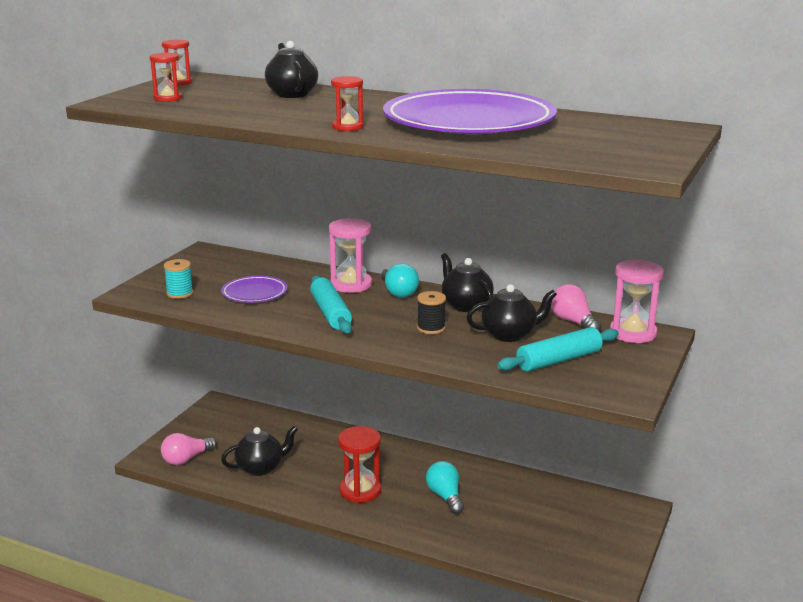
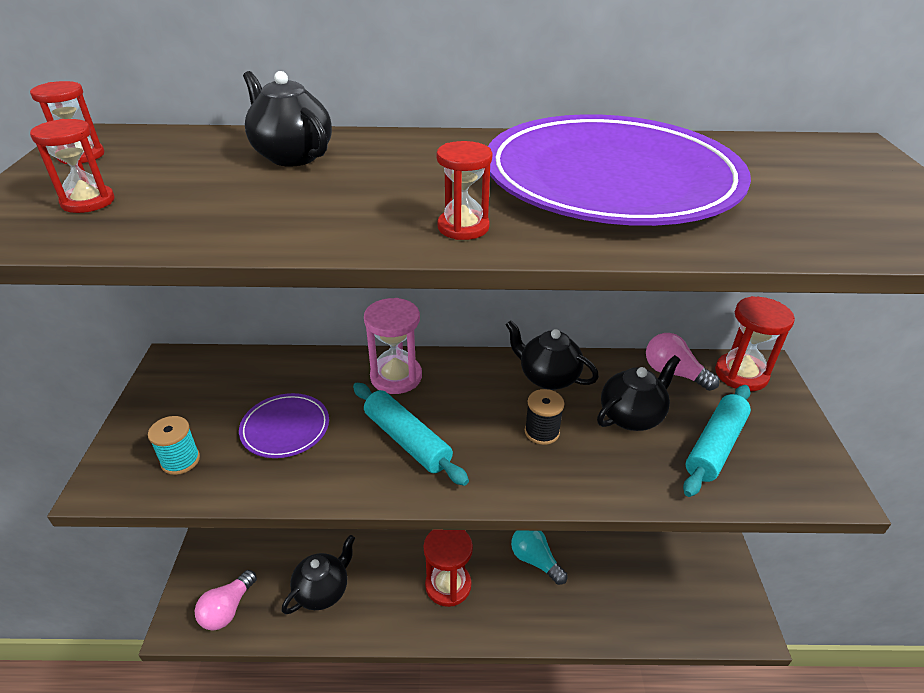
camera: 25 degrees left, 15 degrees up
turquoise light bulb [381,263,419,298] -> none
pink hourglass [610,260,664,343] -> red hourglass [715,296,795,391]

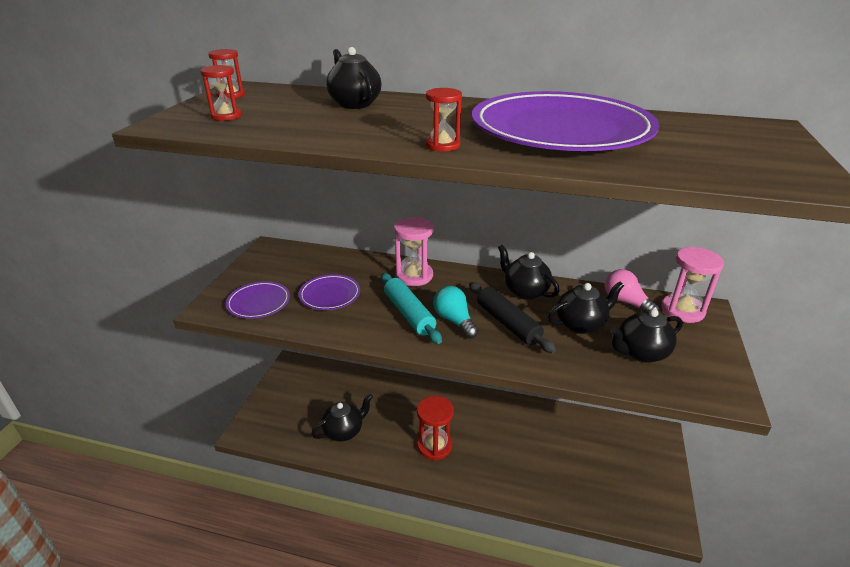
camera: 15 degrees right, 5 degrees down
turquoise spool [148,416,200,475] -> purple plate [226,281,290,319]
pink light bulb [195,570,257,630] -> none
turquoise light bulb [511,531,568,585] -> turquoise light bulb moved to [433,286,478,339]
black spool [525,389,564,445] -> black rolling pin [469,282,556,353]
turquoise rolling pin [683,385,751,497] -> black teapot [610,309,683,363]
red hourglass [715,296,795,391] -> pink hourglass [661,247,724,323]

